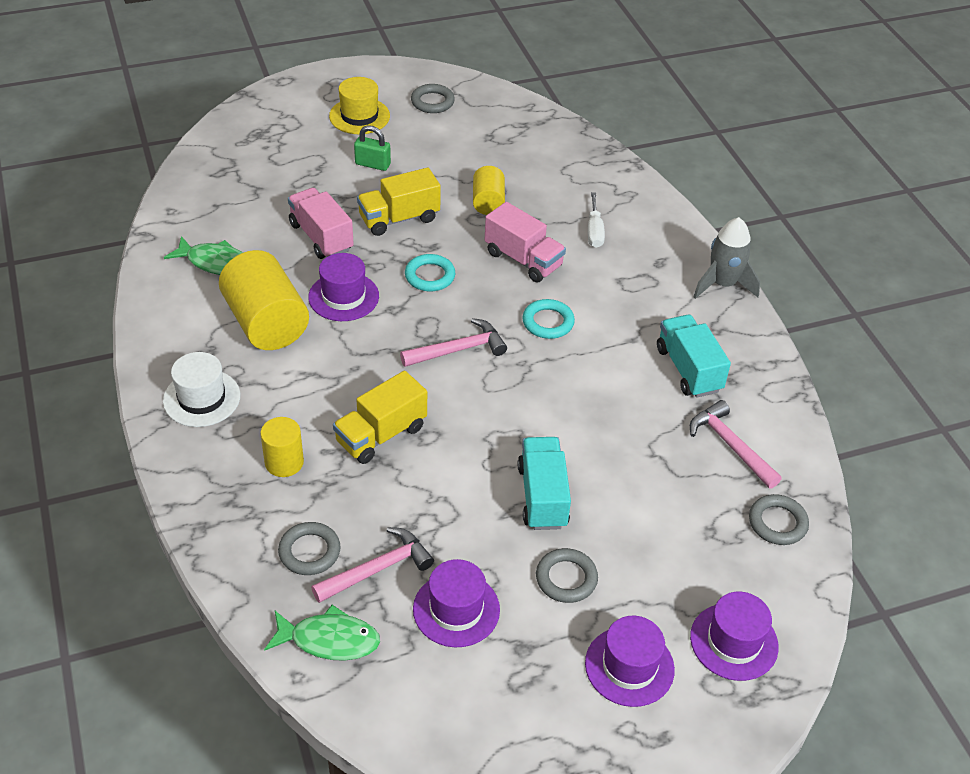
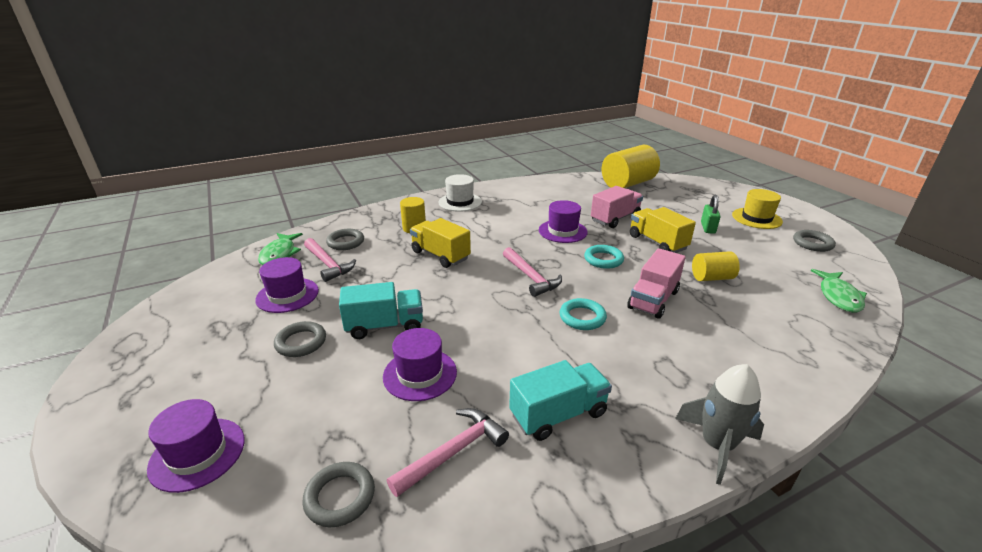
camera: 85 degrees right, 15 degrees down
green fish [164,236,243,275] -> green fish moved to [811,269,867,313]
yellow cylinder [219,250,309,350] -> yellow cylinder moved to [602,145,660,188]
purple hat [585,616,675,707] -> purple hat moved to [383,328,457,401]
white screwdriver [588,192,605,248] -> none

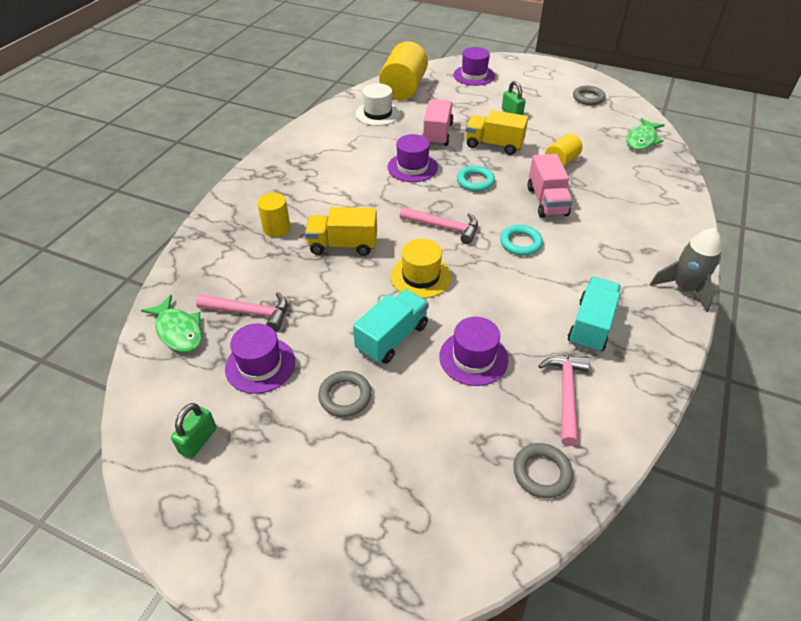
camera: 40 degrees left, 15 degrees up
purple hat [147,399,245,493] -> purple hat moved to [453,47,495,86]
grey ring [326,229,364,250] -> none
white hat [438,174,482,212] -> white hat moved to [355,83,401,126]
yellow hat [732,189,783,229] -> yellow hat moved to [391,238,452,298]
green fish [811,269,867,313] -> green fish turned 60 degrees clockwise [626,118,664,150]
none -> green padlock [171,403,217,459]

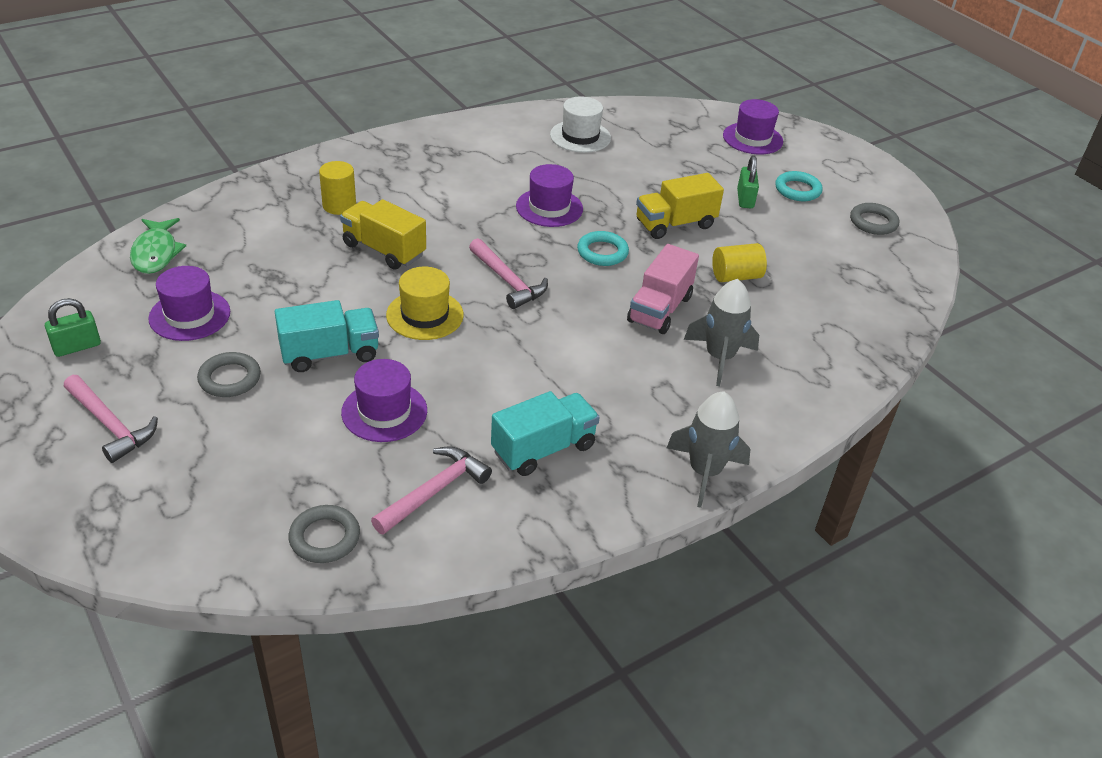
camera: 30 degrees right, 5 degrees down
pink hammer [196,292,287,331] -> pink hammer moved to [64,375,158,463]
yellow cylinder [379,41,428,100] -> none
pink truck [422,99,454,146] -> none
yellow truck [465,110,528,155] -> yellow truck turned 75 degrees counterclockwise [636,173,724,239]
turquoise ring [500,225,543,256] -> turquoise ring moved to [775,171,823,201]
green fish [626,118,664,150] -> none
none -> grey rocket [684,279,759,386]

